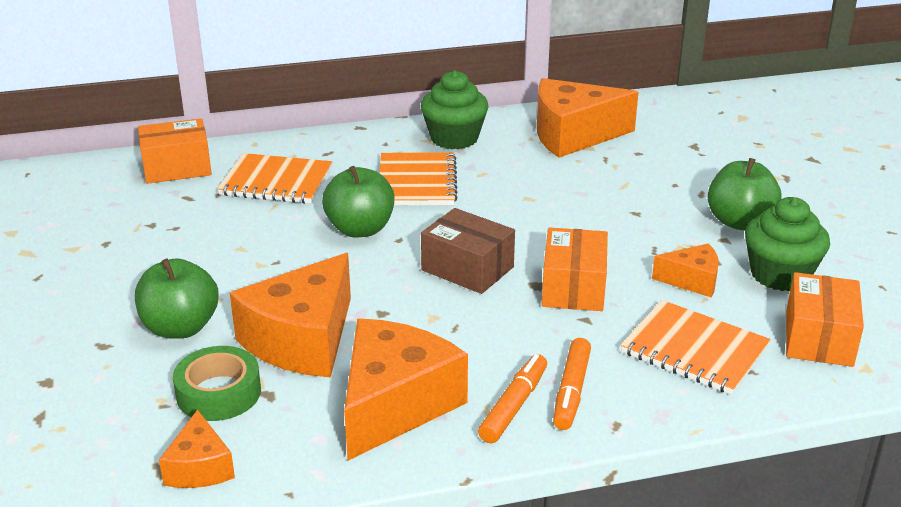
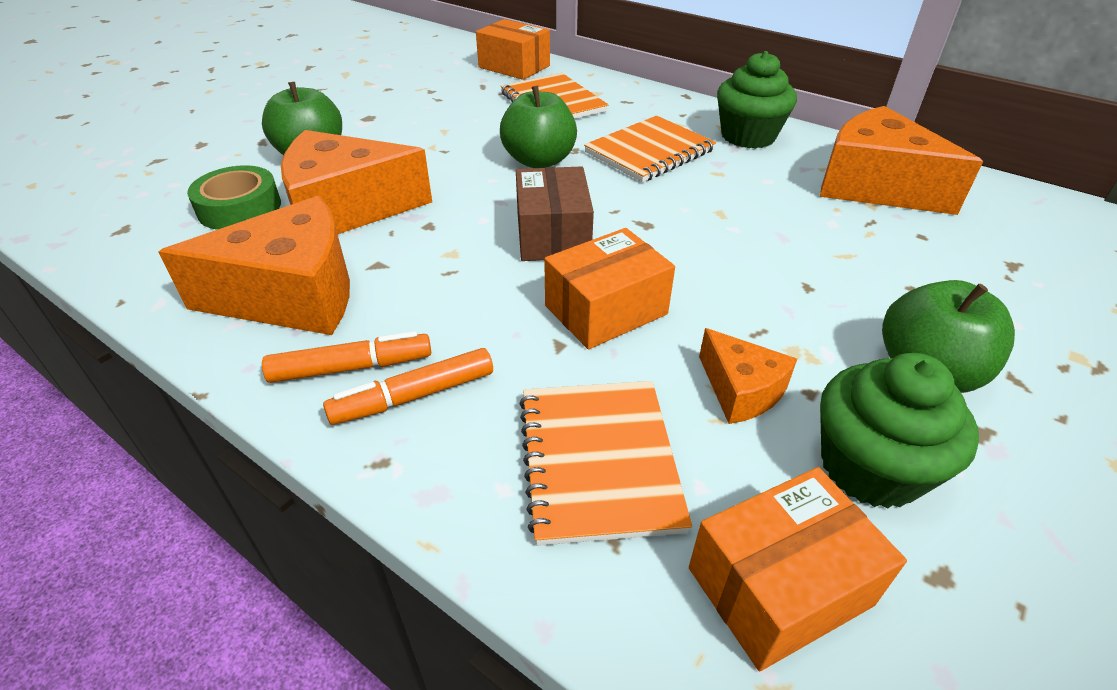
camera: 50 degrees right, 10 degrees up
orange cheese [159,409,235,488] -> none

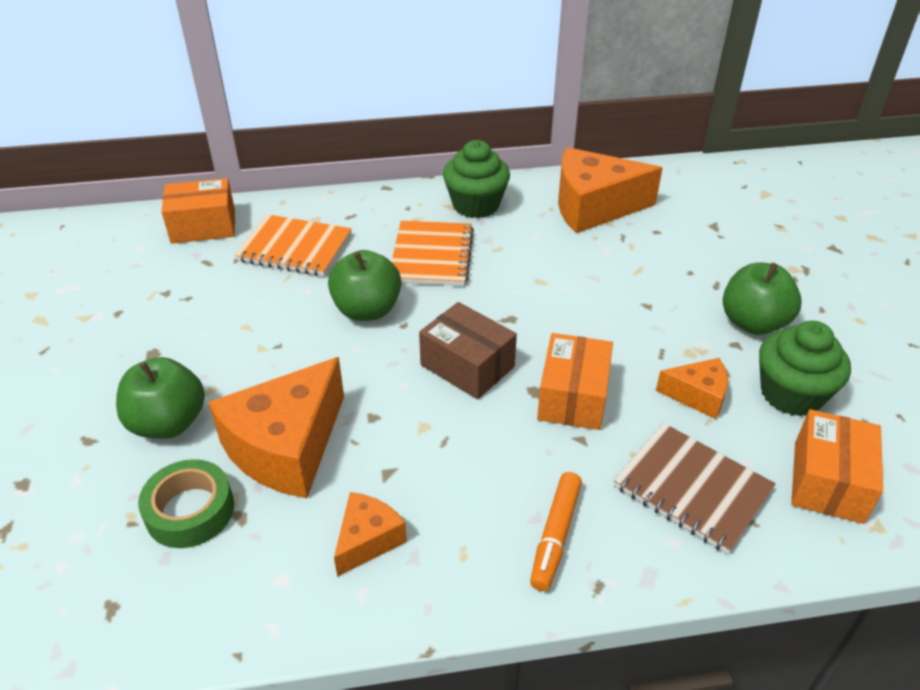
camera: 45 degrees left, 0 degrees up
orange cheese [158,196,350,335] -> orange cheese [334,492,407,577], size x0.51
orange marker [262,331,431,383] -> none
orange notebook [519,381,692,546] -> brown notebook [614,423,776,554]

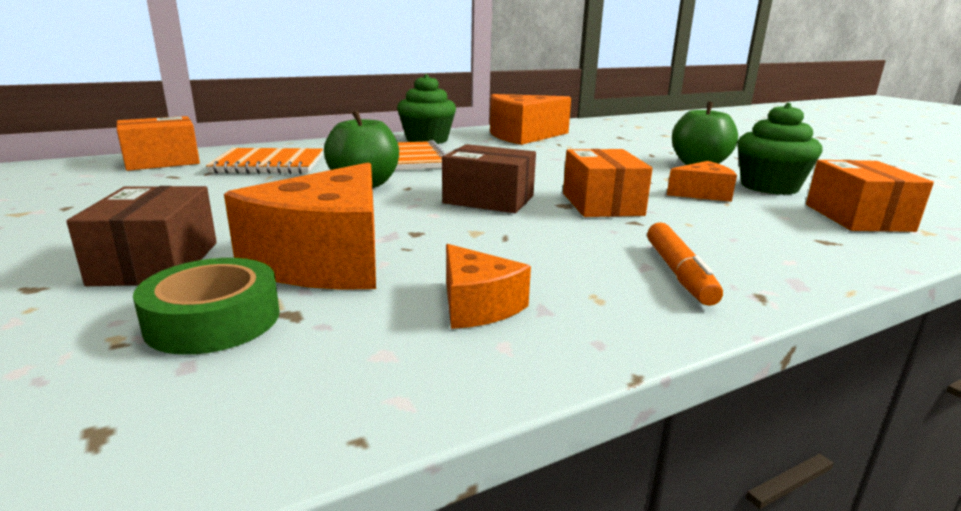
camera: 20 degrees left, 20 degrees down
green apple [116,357,205,439] -> brown box [66,186,217,286]
orange cheese [334,492,407,577] -> orange cheese turned 135 degrees clockwise [446,244,531,329]
brown notebook [614,423,776,554] -> none

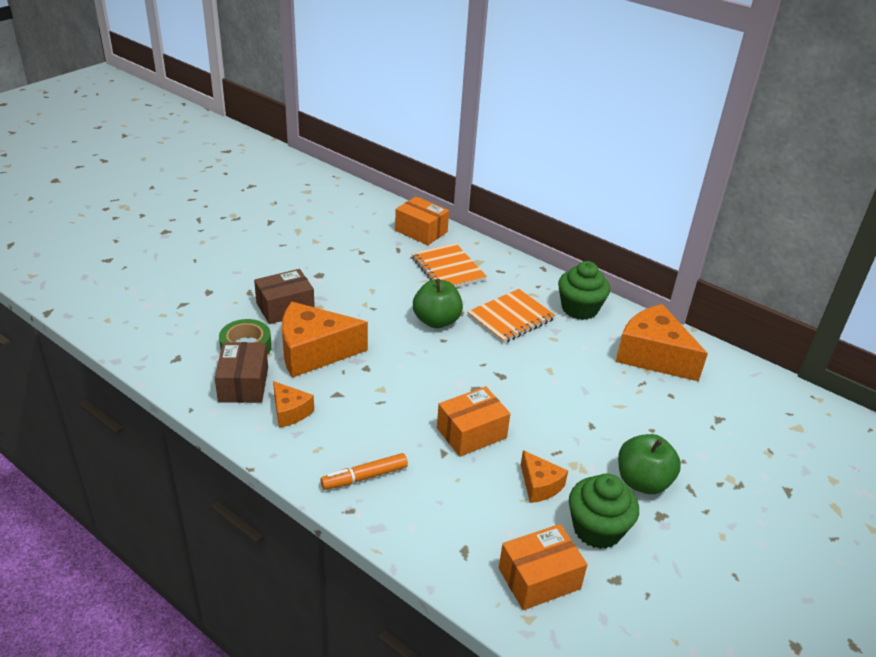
camera: 65 degrees right, 15 degrees up
brown box [442,144,536,213] -> brown box moved to [215,342,268,403]
orange cheese [446,244,531,329] -> orange cheese turned 75 degrees counterclockwise [273,381,314,428]

